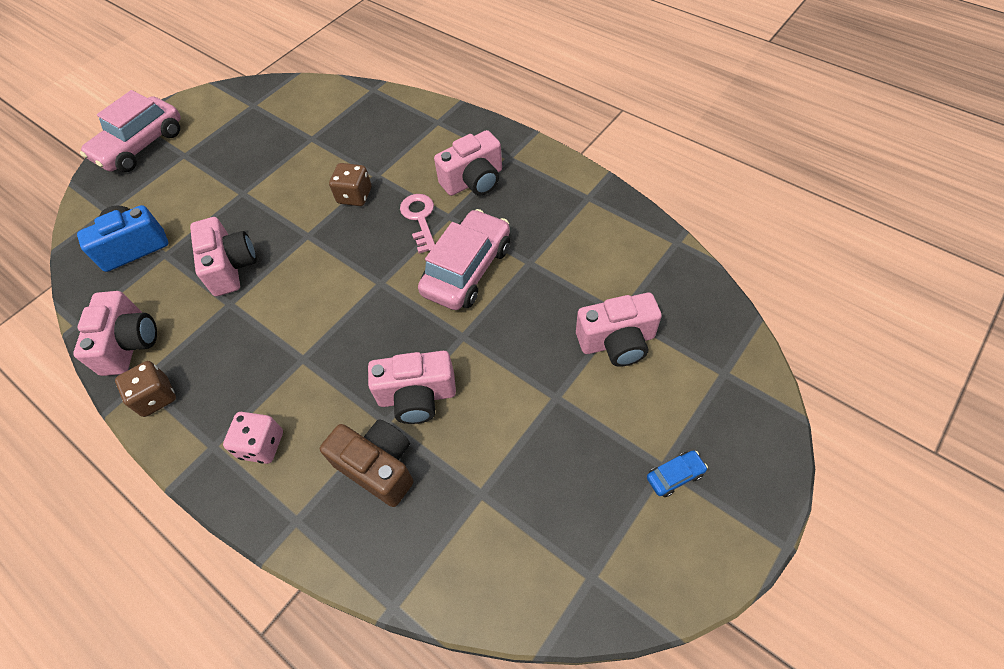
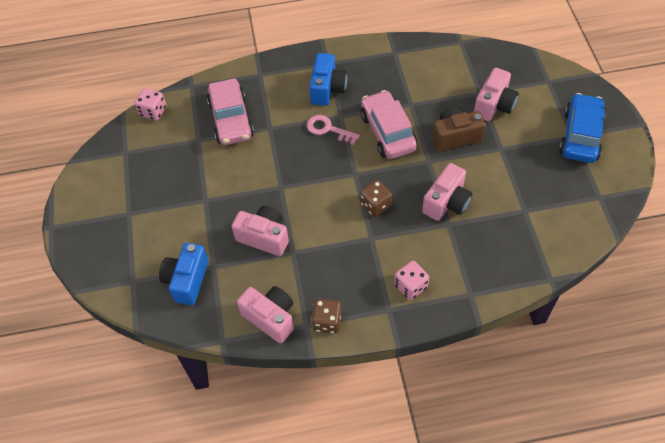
camera: 50 degrees left, 0 degrees up
pink car [80,90,181,172] -> pink car moved to [207,78,254,145]
brown camera [320,419,413,507] -> brown camera moved to [432,106,486,152]
brown dice [329,163,371,206] -> brown dice moved to [360,180,392,217]
pink camera [434,130,502,196] -> blue camera [309,53,347,106]
blue car [647,450,708,497] -> blue car [559,93,606,163], size x2.37
none -> pink dice [135,88,166,121]

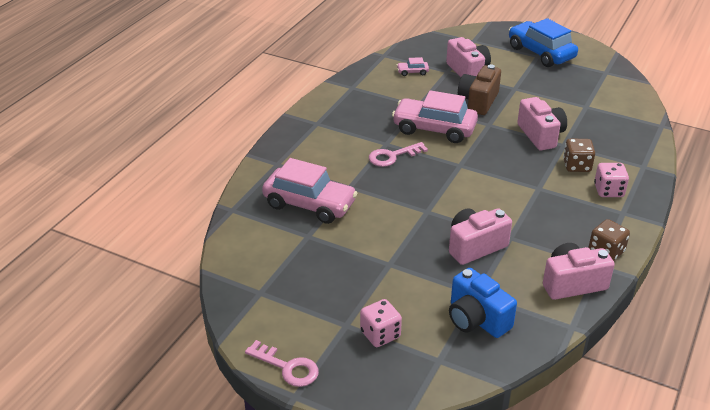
camera: 55 degrees left, 20 degrees down
pink dice [135,88,166,121] -> pink dice moved to [360,299,402,347]
blue camera [309,53,347,106] -> none
brown dice [360,180,392,217] -> brown dice moved to [563,139,595,172]
none -> pink key [245,340,319,387]
none -> pink car [397,57,429,76]

